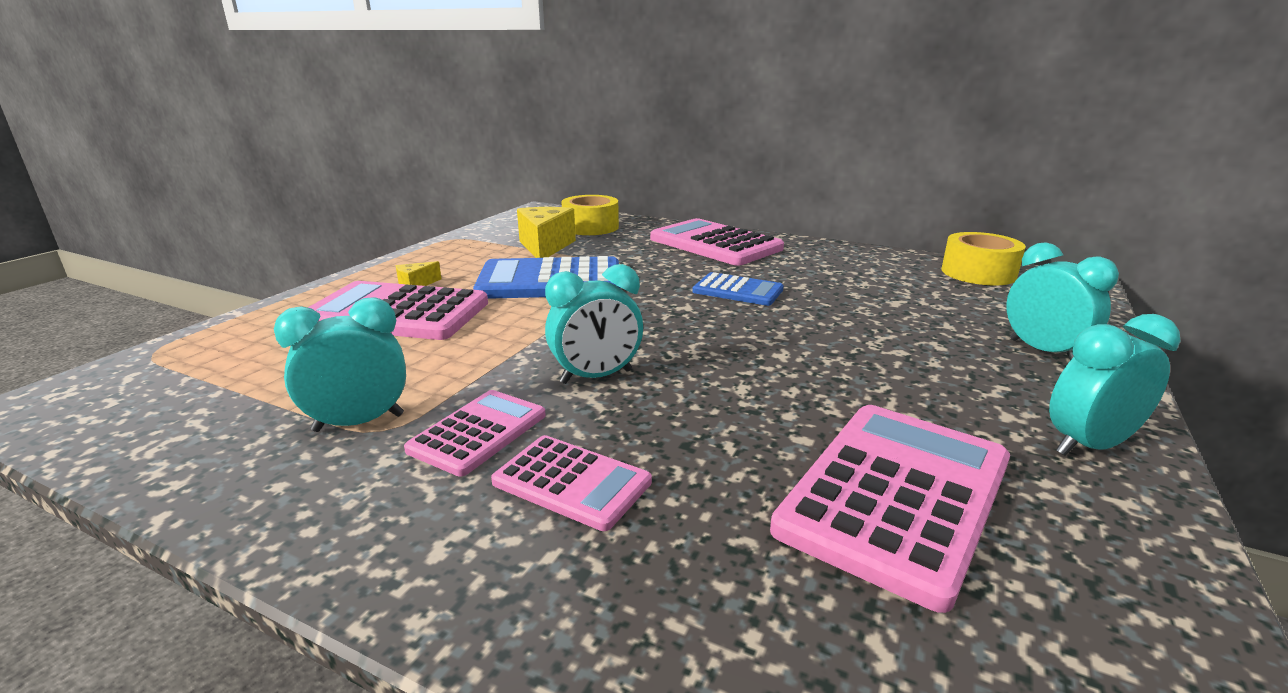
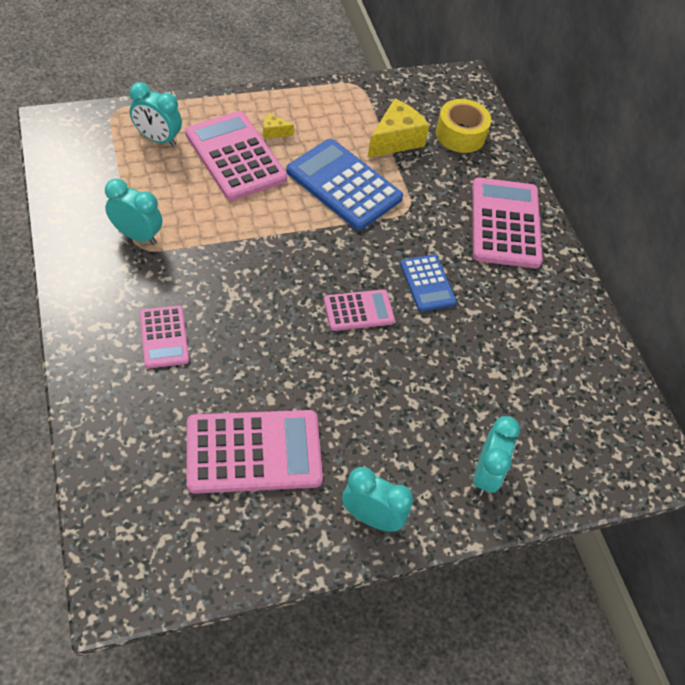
camera: 40 degrees right, 30 degrees up
pink calculator [404,390,546,477] -> pink calculator moved to [324,289,395,331]
turquoise clock [545,264,643,384] -> turquoise clock moved to [130,82,182,147]
yellow tape [942,232,1026,285] -> none

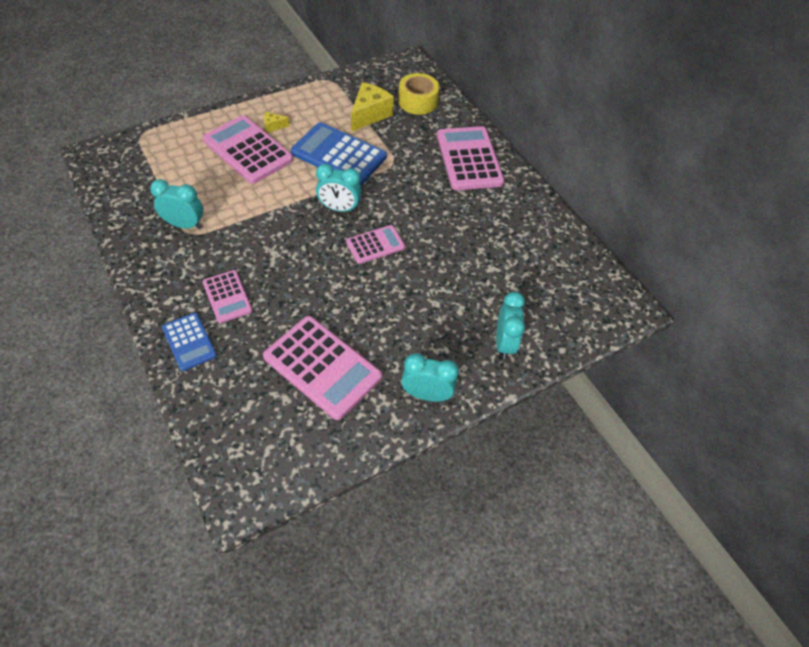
camera: 10 degrees left, 0 degrees up
turquoise clock [130,82,182,147] -> turquoise clock moved to [316,164,362,212]
pink calculator [187,410,323,494] -> pink calculator turned 60 degrees clockwise [263,316,382,420]
blue calculator [400,255,457,312] -> blue calculator moved to [162,313,217,371]

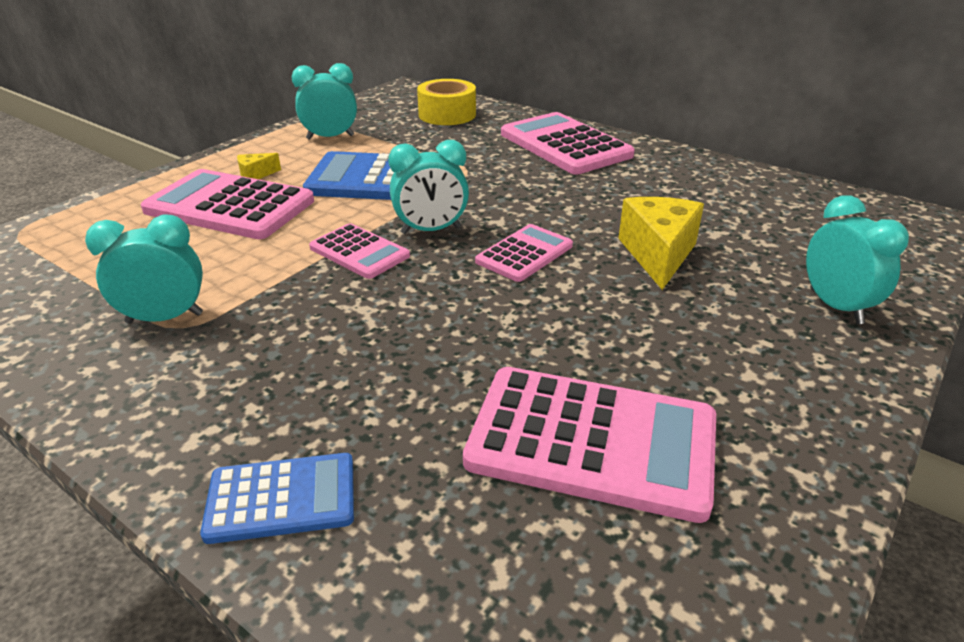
camera: 20 degrees left, 20 degrees down
blue calculator [162,313,217,371] -> blue calculator turned 45 degrees counterclockwise [200,453,354,544]
pink calculator [202,270,252,323] -> pink calculator moved to [309,223,410,279]
yellow cheese [351,82,394,132] -> yellow cheese moved to [618,197,704,290]
turquoise clock [401,353,459,402] -> turquoise clock moved to [292,63,357,140]

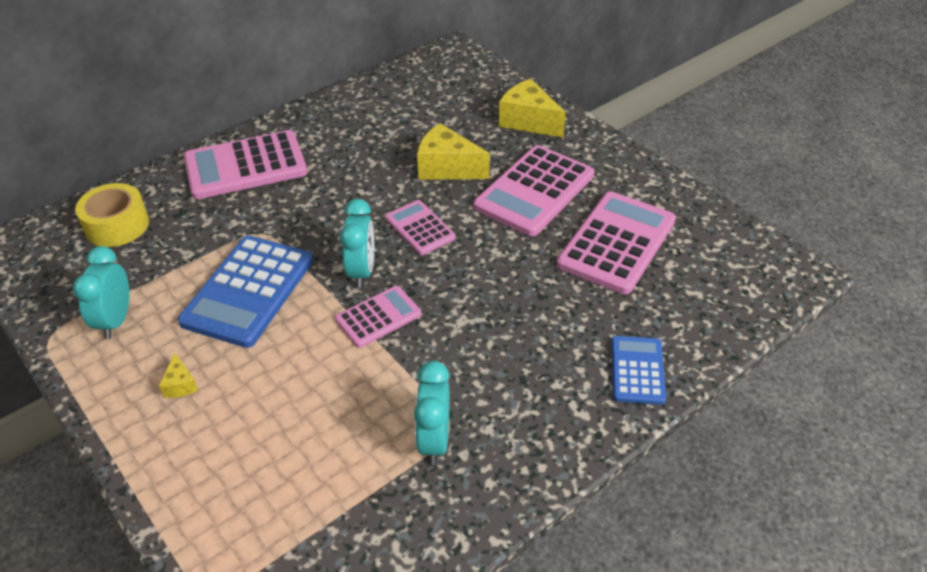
camera: 75 degrees left, 10 degrees up
pink calculator [141,169,314,239] -> pink calculator moved to [474,145,594,236]
turquoise clock [806,195,909,324] -> yellow cheese [499,79,566,138]

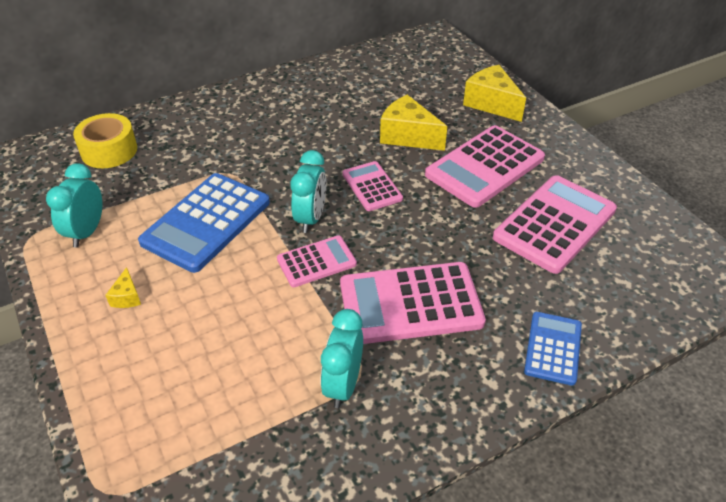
camera: 10 degrees right, 0 degrees up
pink calculator [184,130,307,199] -> pink calculator moved to [340,262,486,344]

